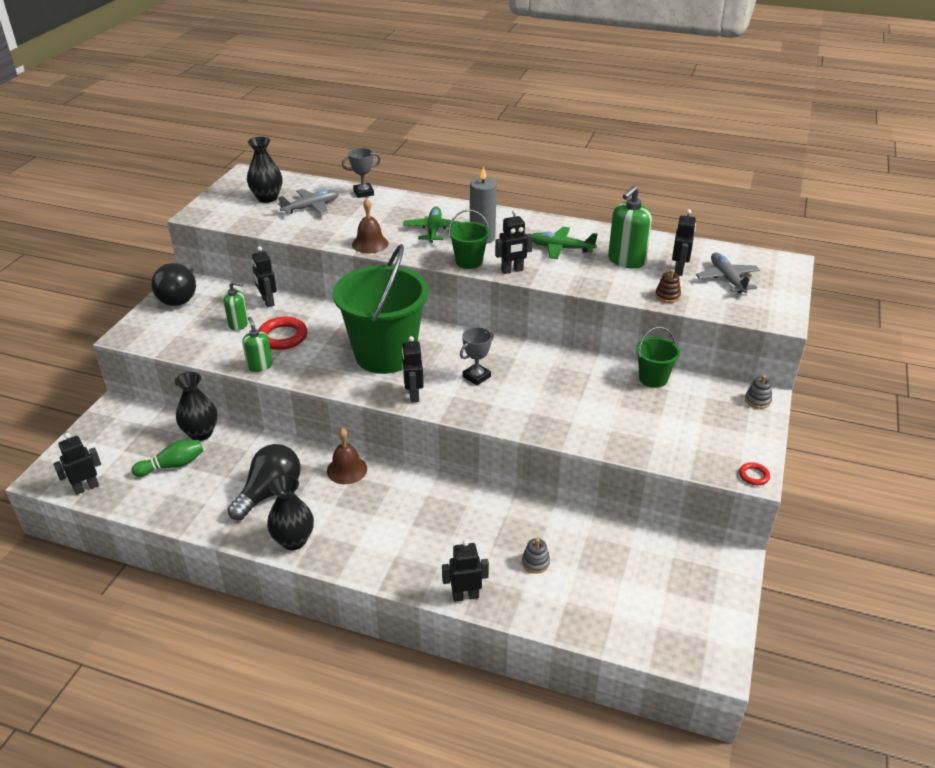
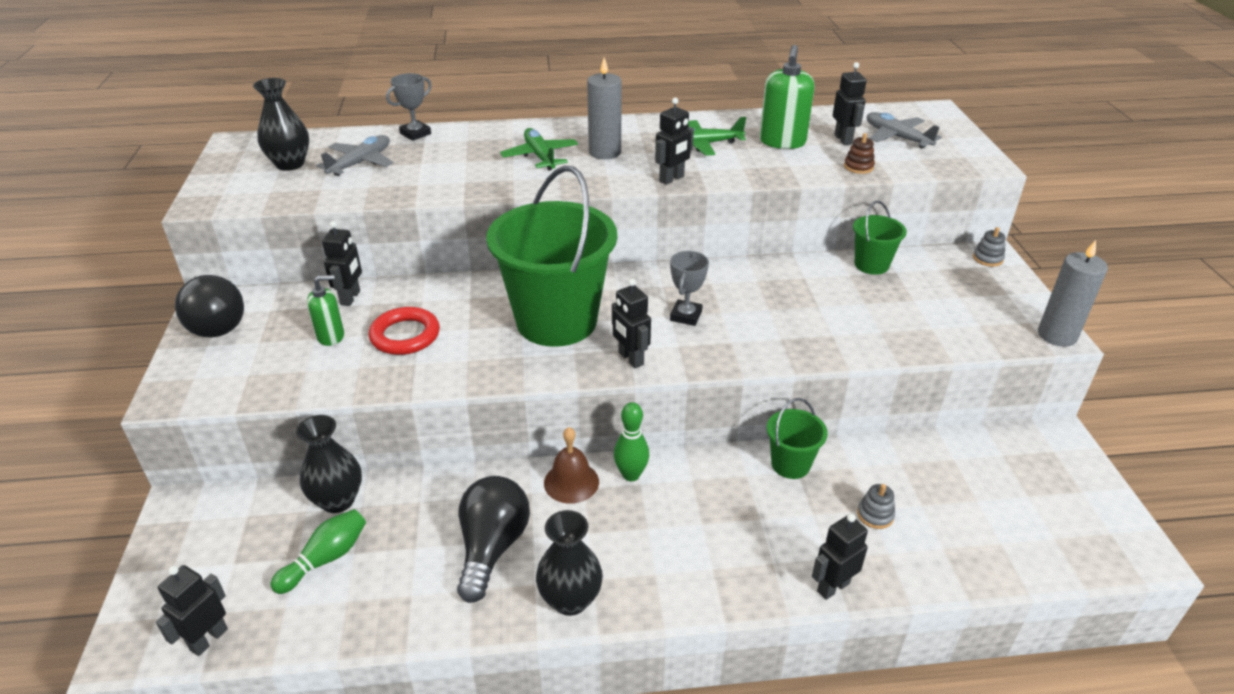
camera: 25 degrees left, 0 degrees up
green soap dispenser [242,317,273,372] -> none
black robot [252,246,277,307] -> black robot turned 120 degrees counterclockwise [322,221,362,306]
brown bell [352,198,389,253] -> none
green bucket [449,210,490,269] -> green bucket moved to [767,398,828,479]
red ring [739,462,770,485] -> grey candle [1038,240,1108,347]
none -> green bowling pin [614,402,649,481]

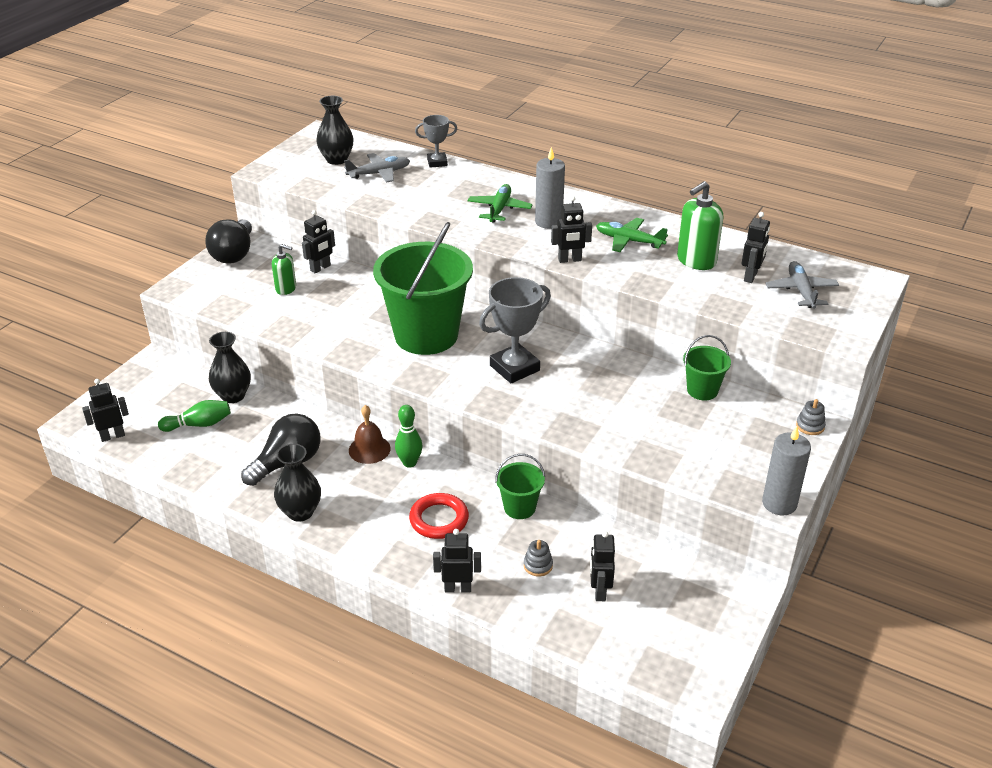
camera: 35 degrees right, 0 degrees up
red ring [369,307,440,355] -> red ring moved to [409,493,469,539]
black robot [612,279,651,368] -> black robot moved to [590,531,615,601]
grey trophy [670,251,709,326] -> grey trophy [479,277,551,383], size x1.70
brown stacking toy [844,133,875,174] -> none

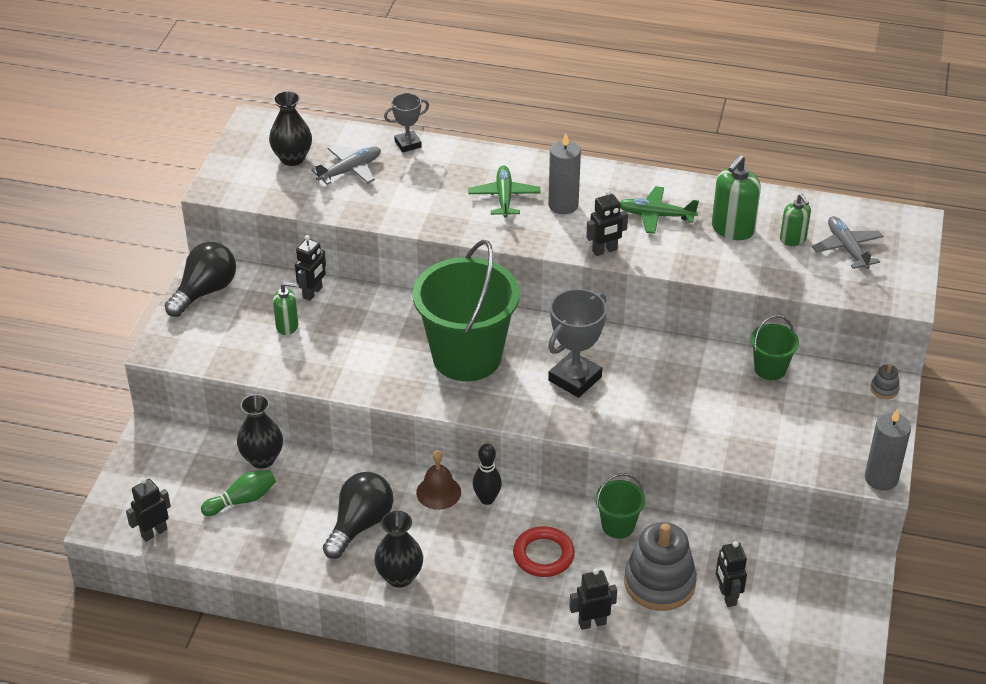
camera: 15 degrees left, 5 degrees up
black light bulb [205,219,252,264] -> black light bulb turned 135 degrees counterclockwise [164,242,236,317]
green bowling pin [395,405,422,468] -> black bowling pin [473,444,502,505]
grey stacking toy [524,540,553,577] -> grey stacking toy [624,522,697,611], size x2.42
black robot [742,212,770,283] -> green soap dispenser [780,194,811,246]

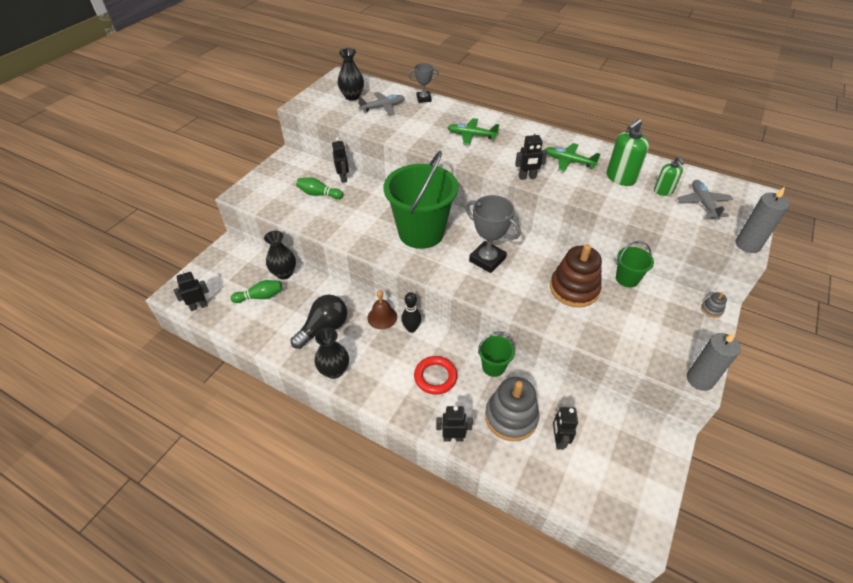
camera: 15 degrees right, 5 degrees up
black light bulb [164,242,236,317] -> none
green soap dispenser [273,282,298,335] -> green bowling pin [296,177,343,199]
black robot [295,235,326,301] -> black robot turned 60 degrees counterclockwise [332,137,349,183]
green plane [468,165,541,218] -> green plane turned 90 degrees counterclockwise [447,118,500,145]
grey candle [548,134,581,214] -> grey candle moved to [735,186,790,253]
grey trophy [548,289,607,398] -> grey trophy turned 75 degrees clockwise [465,195,521,273]
none -> brown stacking toy [550,244,602,308]

